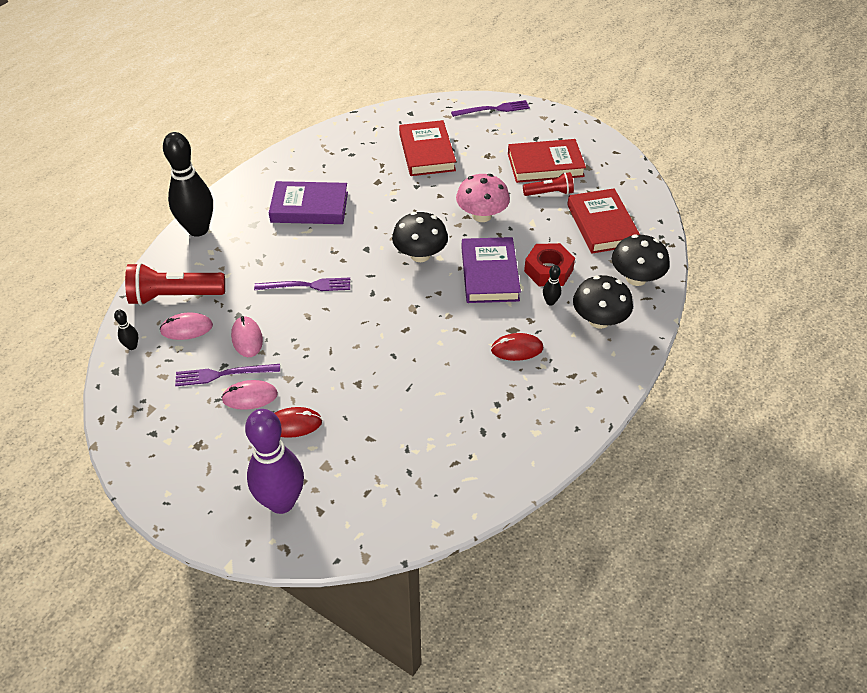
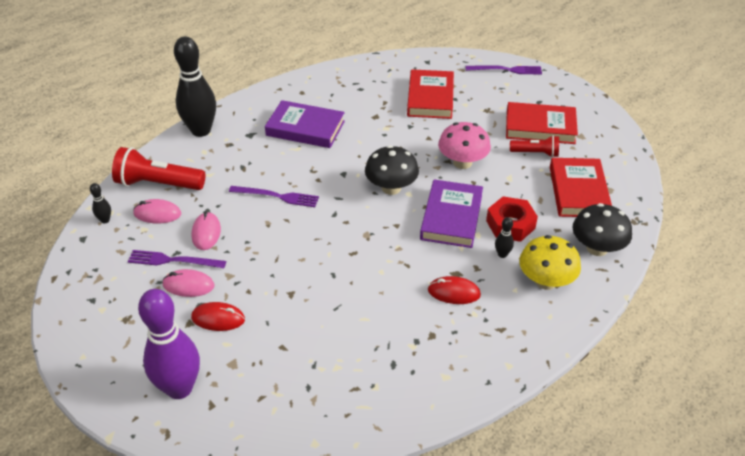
camera: 15 degrees right, 5 degrees down
black mushroom [573,275,633,329] -> yellow mushroom [519,235,581,290]

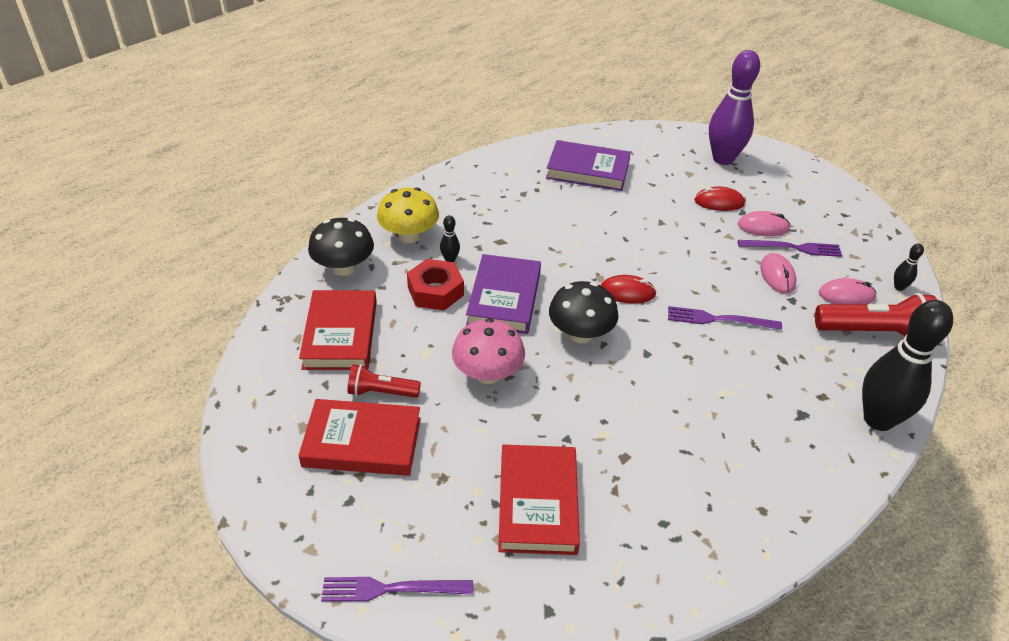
camera: 175 degrees right, 0 degrees up
purple book [265,100,345,148] -> purple book moved to [546,140,631,191]
red mouse [428,276,481,304] -> red mouse moved to [601,275,657,304]

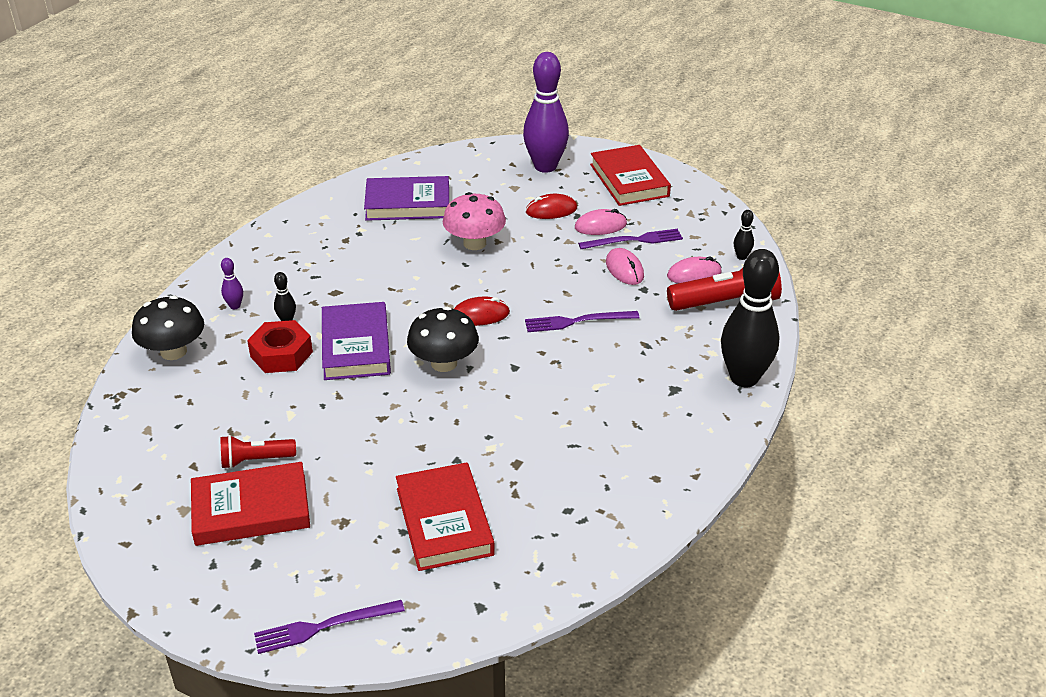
camera: 15 degrees left, 5 degrees down
red book [299,290,377,370] -> red book moved to [590,145,671,206]
yellow mushroom [377,188,439,243] -> purple bowling pin [221,258,243,309]
pink mushroom [452,318,525,384] -> pink mushroom moved to [443,192,506,250]

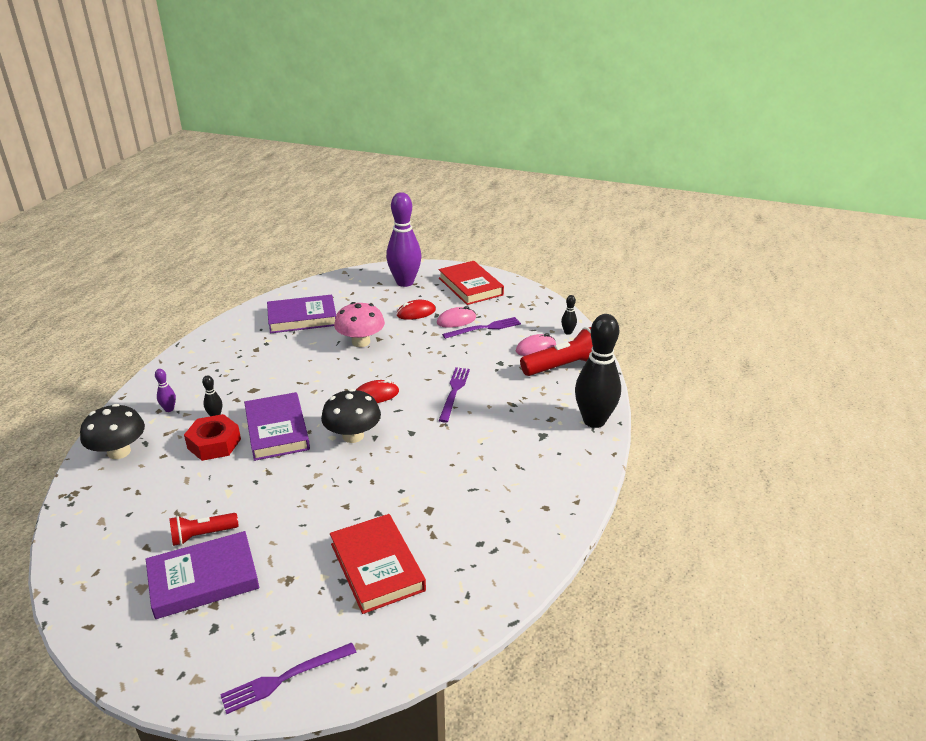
camera: 10 degrees left, 5 degrees down
red book [191,462,310,546] -> purple book [146,531,259,619]
purple fork [525,311,639,332] -> purple fork turned 120 degrees clockwise [439,367,470,423]
pink mouse [606,248,644,285] -> none

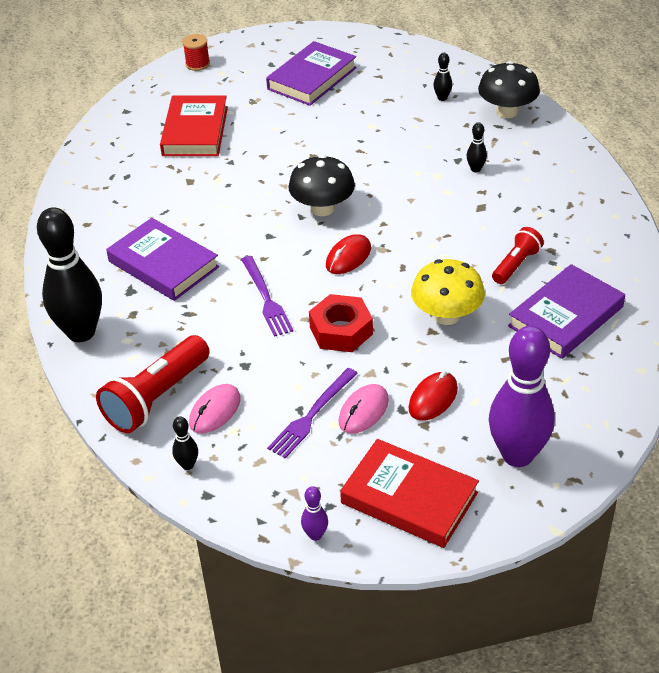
camera: 150 degrees right, 10 degrees up
purple bowling pin [155,369,176,412] -> purple bowling pin moved to [301,486,328,541]
red flashlight [169,513,238,546] -> red flashlight moved to [492,227,544,284]
red nut [184,414,241,461] -> red nut moved to [309,294,373,352]
purple fork [220,642,357,714] -> red spool [183,34,210,71]
purple book [244,392,310,461] -> purple book moved to [106,218,219,301]
red book [330,514,426,614] -> red book turned 60 degrees clockwise [160,95,228,156]
pink mushroom [334,302,385,347] -> yellow mushroom [411,259,485,325]
none -> black bowling pin [433,53,452,101]

